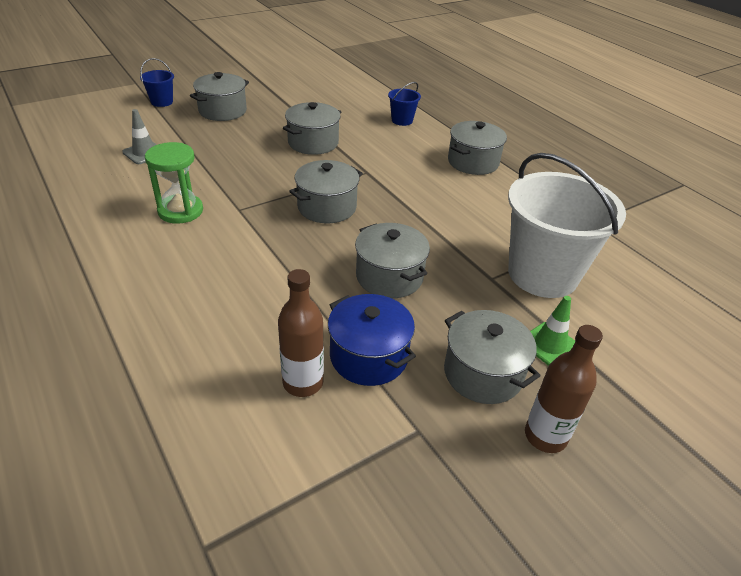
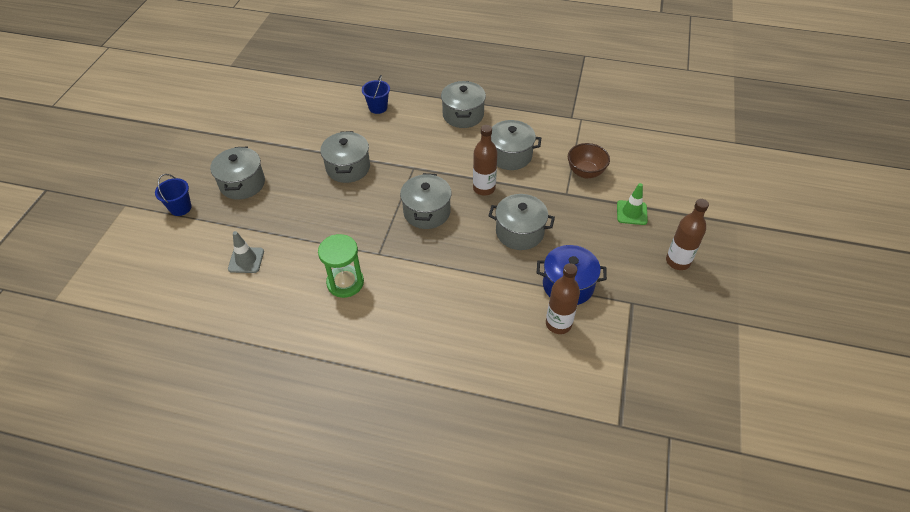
camera: 40 degrees left, 10 degrees up
grey pot [444,310,540,404] -> grey pot moved to [491,120,541,170]
white bucket [508,153,626,298] -> brown bowl [568,143,610,178]
none -> brown bottle [473,125,498,196]

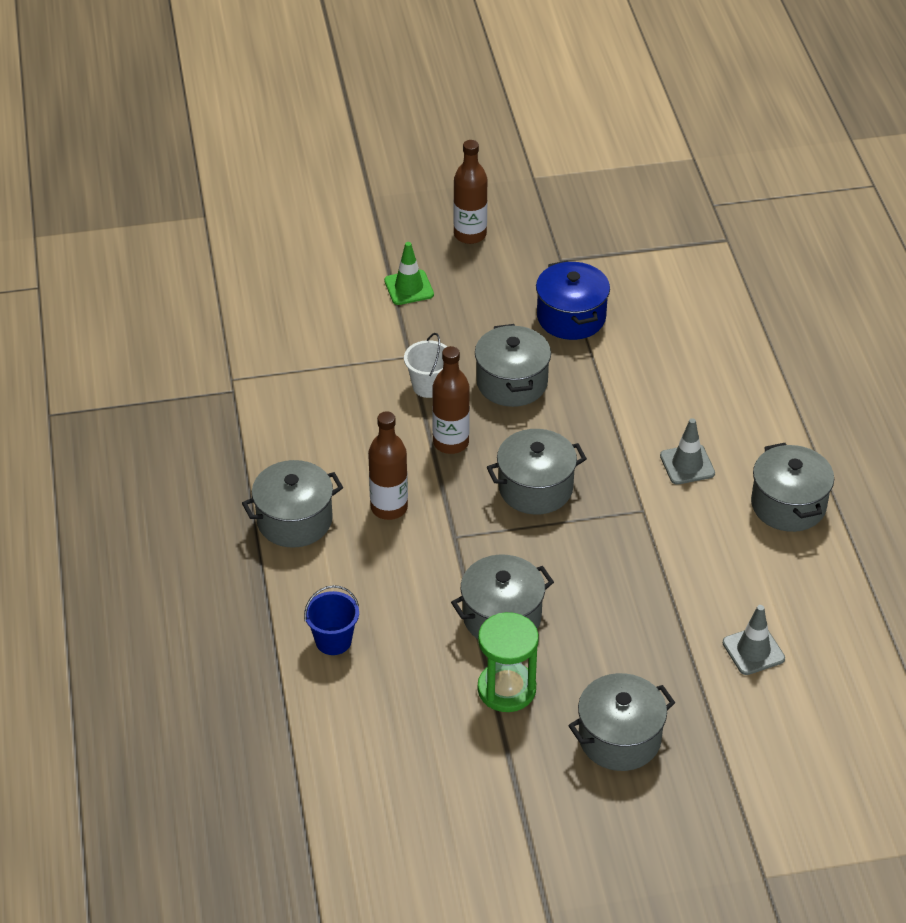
camera: 115 degrees left, 5 degrees down
blue bucket [155,174,192,216] -> none
green hourglass [318,234,364,298] -> green hourglass moved to [478,612,539,712]
grey pot [491,120,541,170] -> grey pot moved to [751,443,834,532]
brown bottle [546,263,580,334] -> brown bottle moved to [368,411,408,520]
brown bowl [568,143,610,178] -> none
none -> white bucket [404,333,447,398]
none -> grey traffic cone [660,418,715,485]

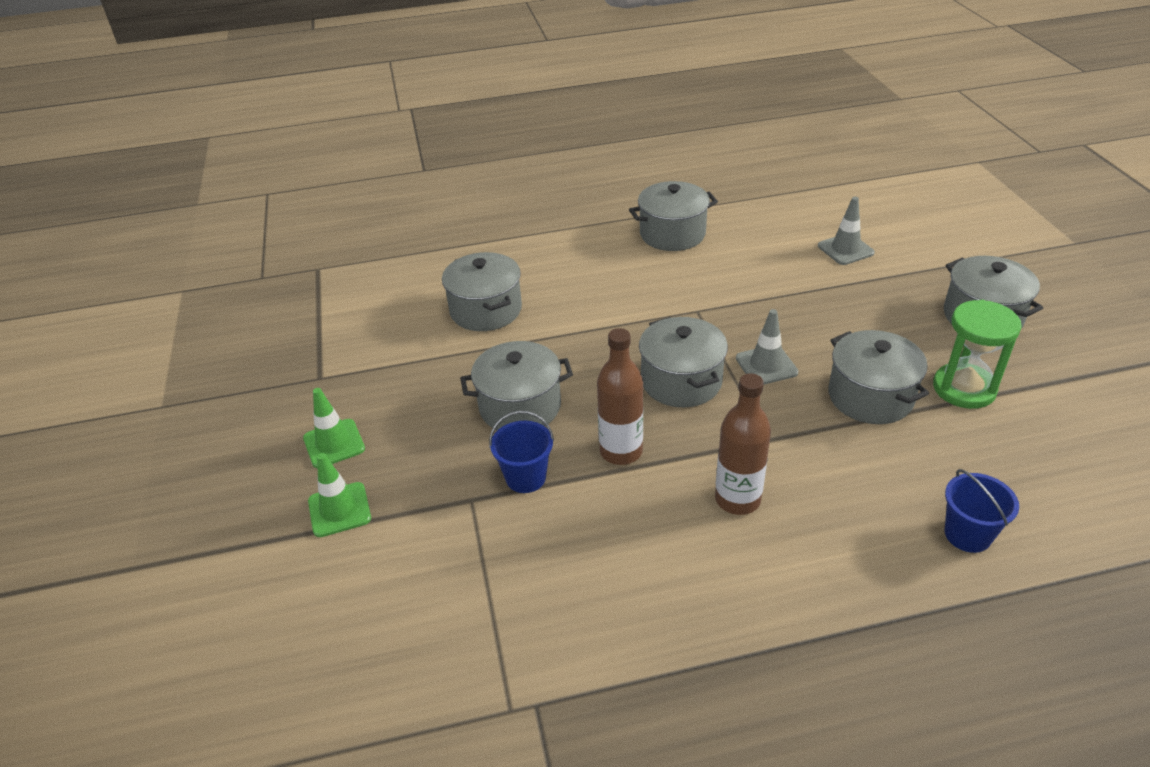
camera: 90 degrees left, 5 degrees down
grey pot [242,460,343,548] -> grey pot moved to [442,252,522,331]
white bucket [404,333,447,398] -> blue bucket [489,411,554,493]
brown bottle [454,140,487,244] -> none
blue pot [536,260,610,340] -> none
grey traffic cone [660,418,715,485] -> grey traffic cone moved to [736,309,798,385]
none -> green traffic cone [303,388,365,468]

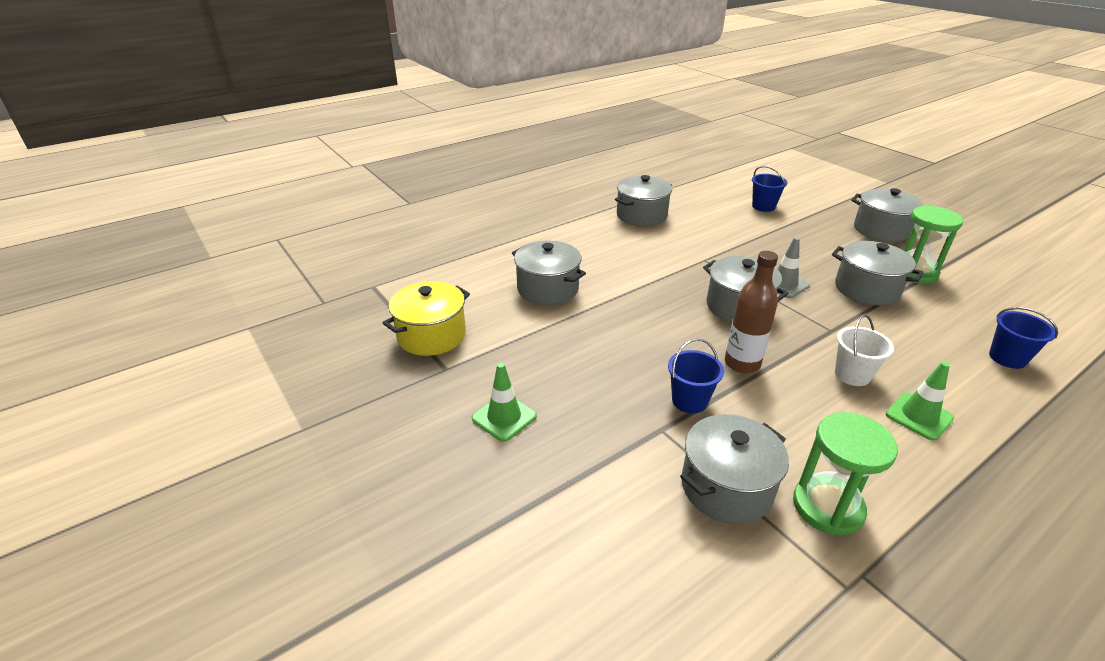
camera: 25 degrees left, 5 degrees down
green traffic cone [308,453,371,537] -> green traffic cone moved to [886,362,954,441]
grey pot [460,341,573,430] -> grey pot moved to [680,414,789,524]
brown bottle [715,373,771,515] -> white bucket [835,315,894,386]
grey traffic cone [818,197,875,265] -> blue bucket [752,166,788,212]
none -> yellow pot [383,281,470,356]
none -> green hourglass [793,412,898,535]

